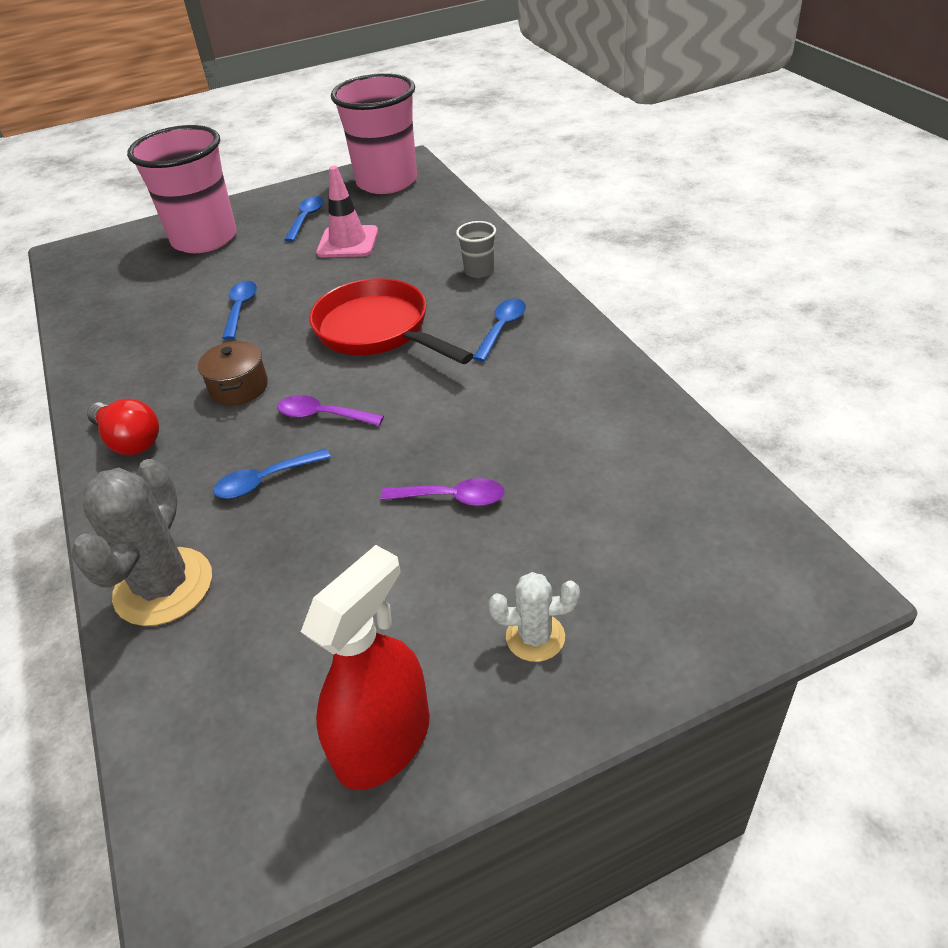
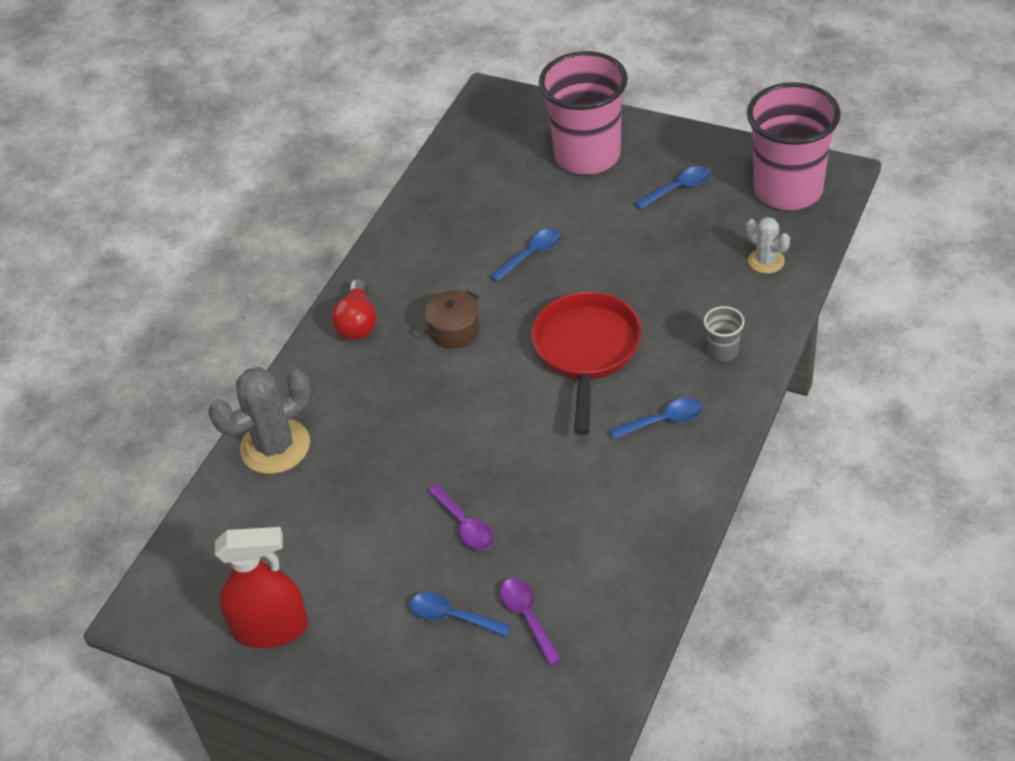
camera: 50 degrees right, 5 degrees up
blue spoon [213,448,331,499] -> blue spoon moved to [409,592,511,637]
purple spoon [277,395,384,426] -> purple spoon moved to [500,578,562,666]
pink traffic cone [316,166,378,257] -> none
white cactus [489,572,580,662] -> white cactus moved to [746,217,790,274]

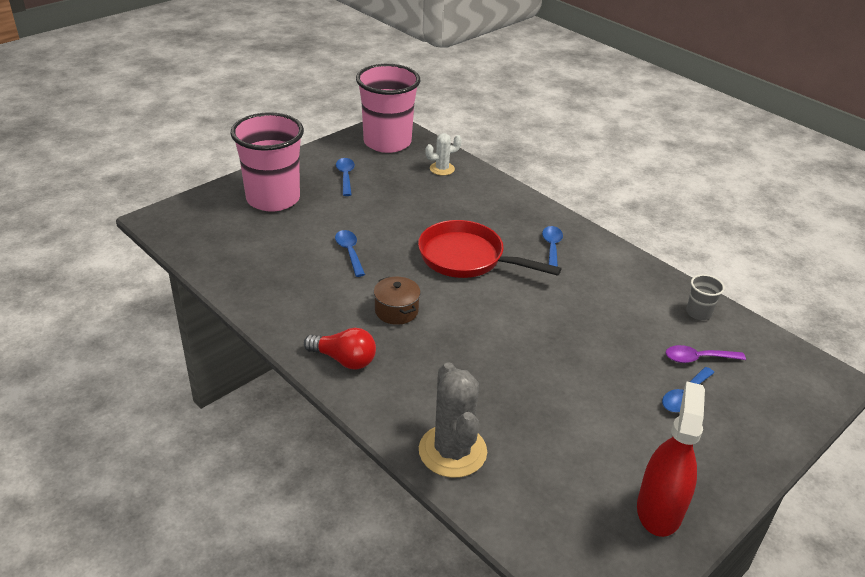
camera: 75 degrees left, 10 degrees down
purple spoon [427,484,494,550] -> none
grey cup [704,306,744,362] -> grey cup moved to [686,274,725,320]

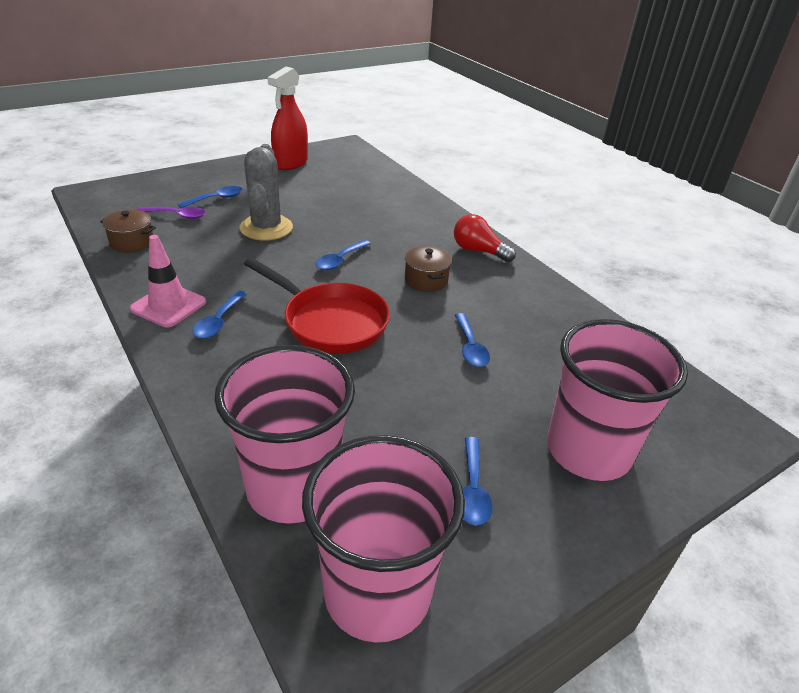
camera: 170 degrees left, 0 degrees up
grey cactus [419,362,487,478] -> grey cactus moved to [239,144,293,241]
white cactus [425,133,462,176] -> pink cup [214,345,355,524]
grey cup [686,274,725,320] -> brown pot [100,210,156,253]
none -> pink traffic cone [130,235,206,327]
none -> blue spoon [316,240,371,270]

